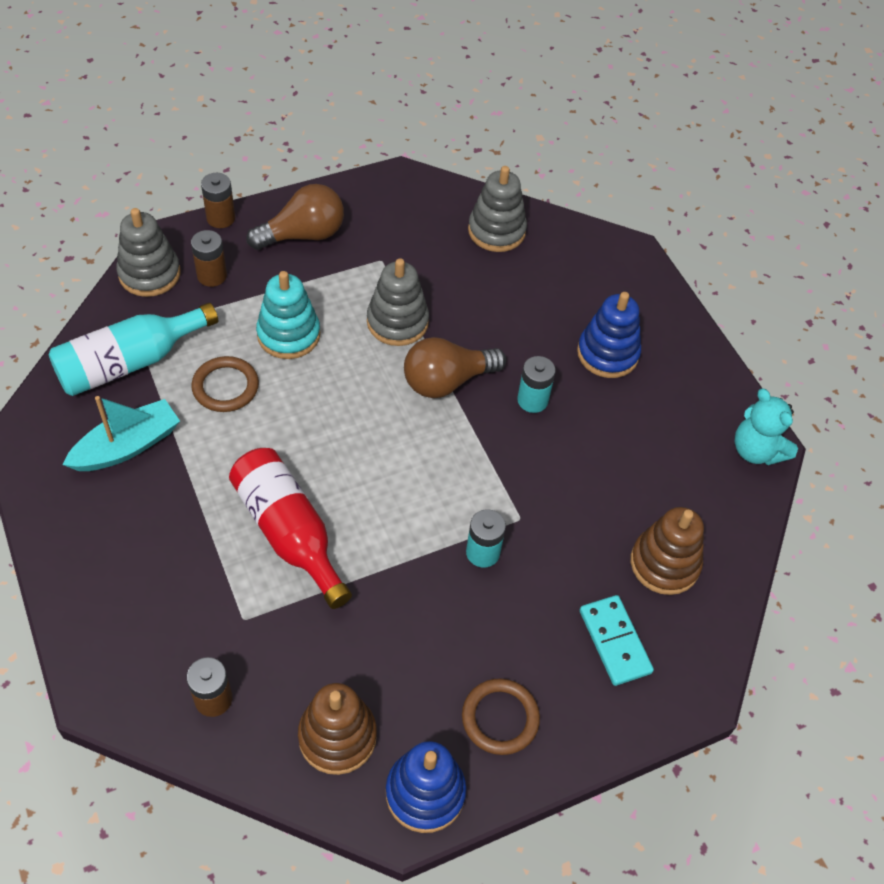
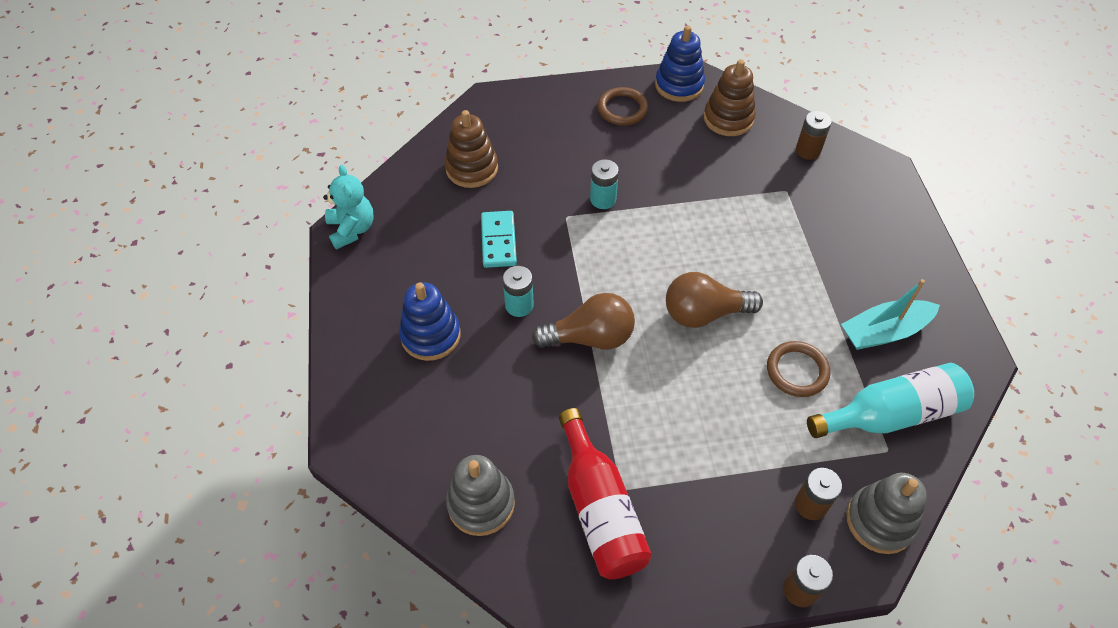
camera: 160 degrees left, 0 degrees up
red bottle [229,448,352,609] -> red bottle moved to [559,408,652,579]
brown light bulb [246,184,344,250] -> brown light bulb moved to [666,272,763,328]
turquoise stacking toy [256,271,320,359] -> none
grey stacking toy [367,258,429,346] -> none
turquoise domino [580,595,654,686] -> turquoise domino moved to [481,211,517,268]

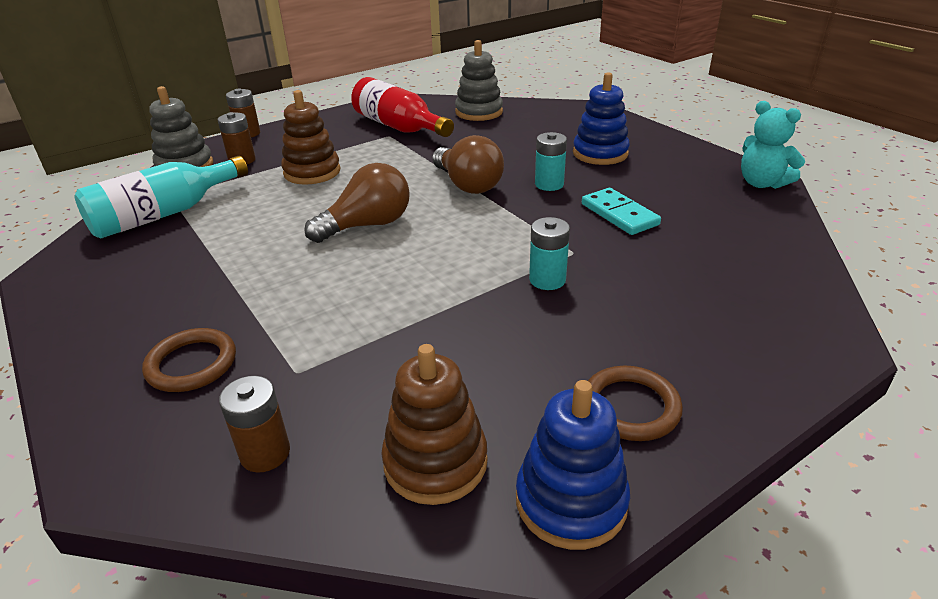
camera: 155 degrees right, 20 degrees down
brown stacking toy [445,110,498,188] -> brown stacking toy moved to [281,90,340,185]
brown light bulb [532,293,635,349] -> brown light bulb turned 90 degrees counterclockwise [432,135,504,194]
brown ring [767,341,830,397] -> brown ring moved to [142,328,236,392]
turquoise boat [841,279,940,350] -> none

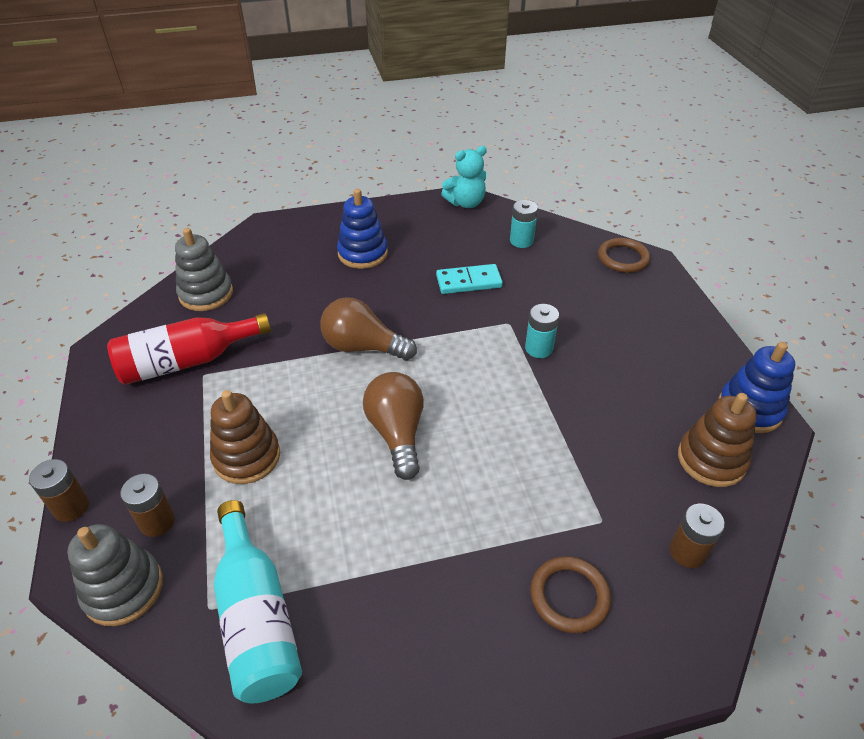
camera: 70 degrees left, 10 degrees up
brown light bulb [432,135,504,194] -> brown light bulb turned 150 degrees counterclockwise [320,297,417,360]
turquoise battery [535,132,567,191] -> turquoise battery moved to [510,200,538,248]
brown ring [588,366,683,441] -> brown ring moved to [598,238,650,273]

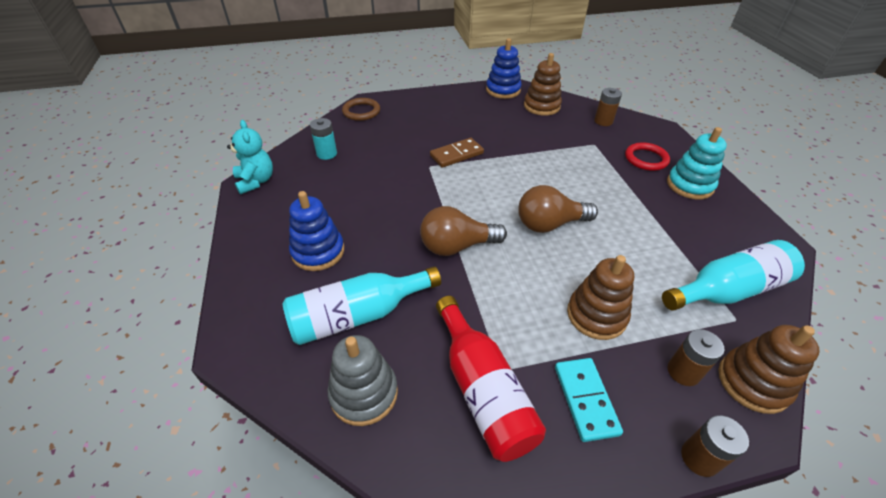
camera: 90 degrees left, 0 degrees up
grey stacking toy [67,524,163,626] -> brown stacking toy [719,325,820,414]
brown light bulb [320,297,417,360] -> brown light bulb turned 60 degrees clockwise [420,206,507,256]
turquoise domino [436,264,503,294] -> turquoise domino moved to [555,358,623,442]
turquoise battery [525,304,559,358] -> brown domino [430,138,484,168]
brown ring [530,556,611,633] -> red ring [625,142,670,171]
none -> turquoise bottle [282,267,441,345]
none -> turquoise stacking toy [667,127,727,199]

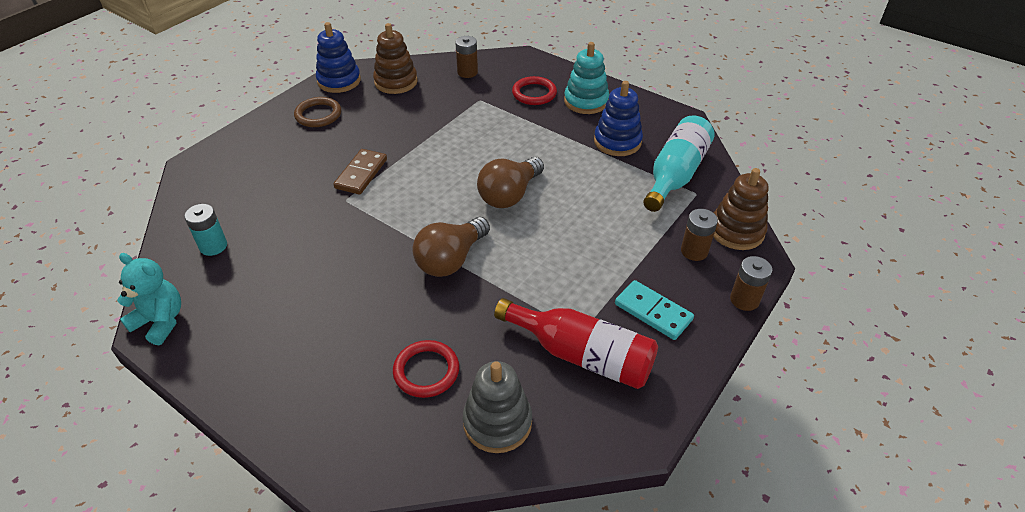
camera: 40 degrees left, 0 degrees up
turquoise bottle [282,267,441,345] -> red ring [393,340,459,398]
blue stacking toy [289,191,344,271] -> blue stacking toy moved to [594,81,643,156]
brown ring [342,98,380,121] -> brown ring moved to [294,97,341,127]
brown stacking toy [567,255,634,340] -> none

